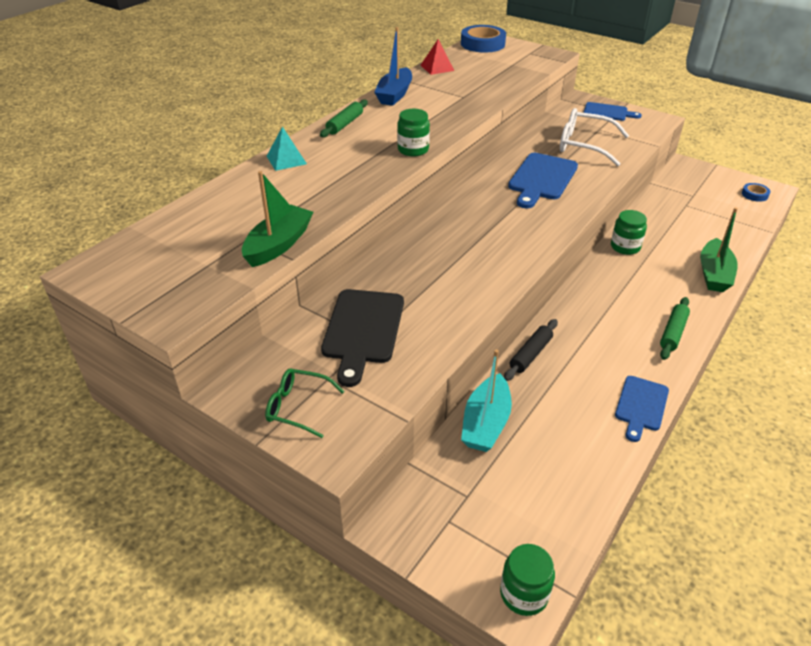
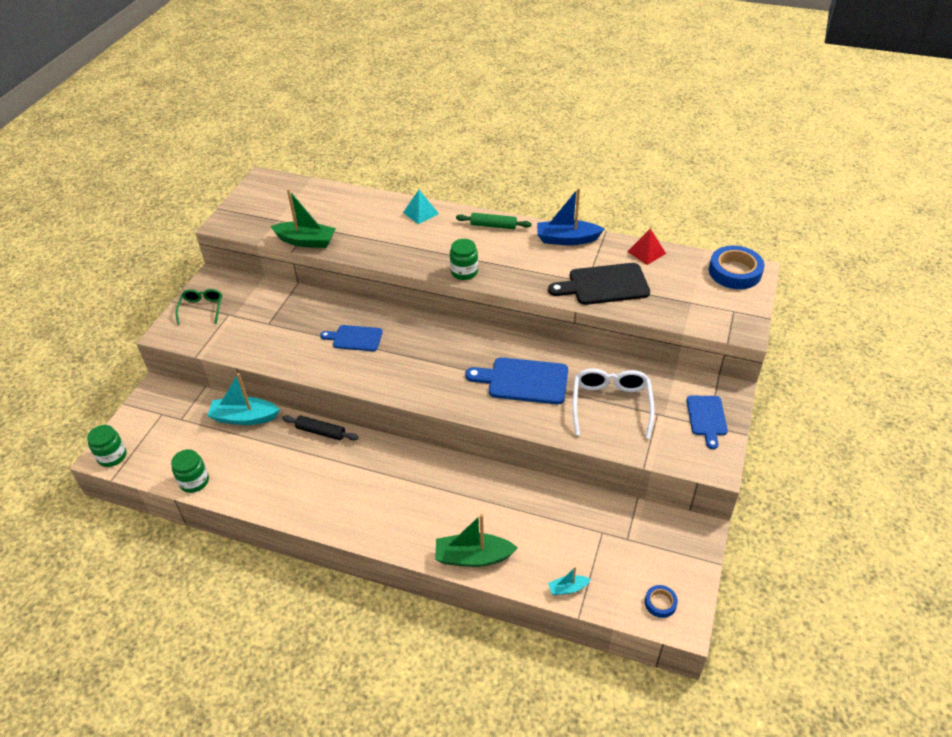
camera: 75 degrees right, 5 degrees up
black cutting board [321,289,404,387] -> black cutting board moved to [548,263,650,305]
green jar [611,210,647,255] -> green jar moved to [171,449,209,493]
blue cutting board [615,376,669,442] -> blue cutting board moved to [320,325,383,351]
green rolling pin [660,297,690,360] -> none
none -> turquoise boat [548,567,591,595]

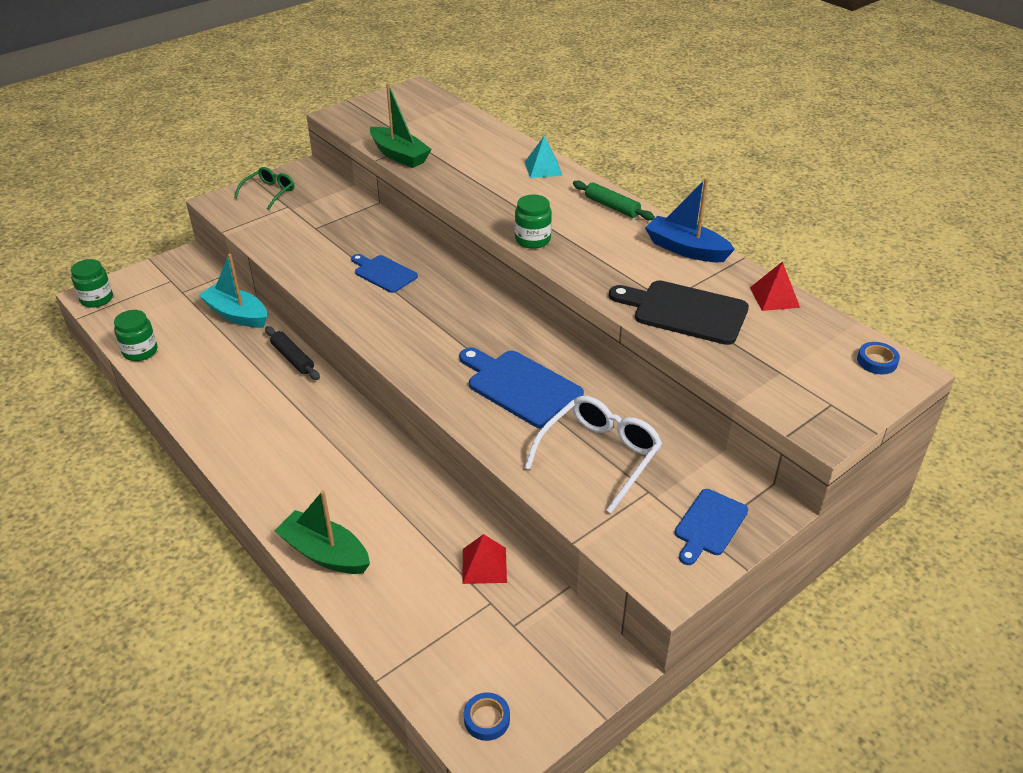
camera: 30 degrees right, 5 degrees down
turquoise boat [548,567,591,595] -> none
blue tape [709,246,765,289] -> blue tape [857,342,900,374], size x0.50
none -> red pyramid [462,534,507,584]

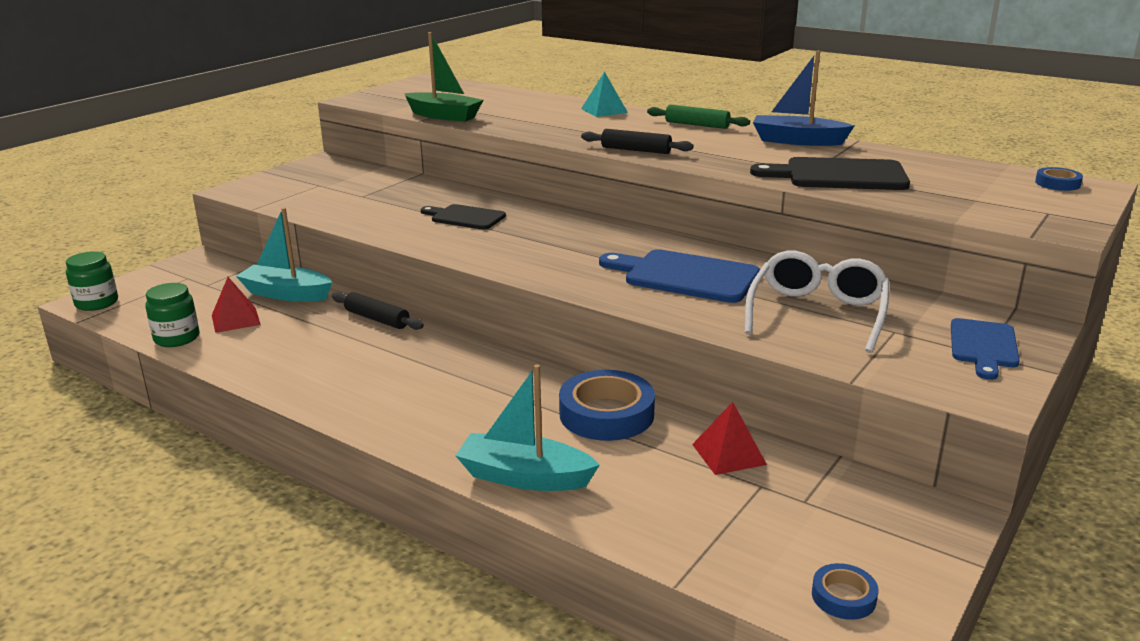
camera: 15 degrees left, 15 degrees down
green glasses [234,167,294,210] -> none
green boat [275,490,370,574] -> turquoise boat [455,364,600,491]
blue cutting board [351,254,418,293] -> black cutting board [421,204,506,230]
green jar [515,194,552,249] -> black rolling pin [581,129,694,154]
red pyramid [750,261,800,311] -> red pyramid moved to [212,277,261,333]
none -> blue tape [559,370,655,441]

